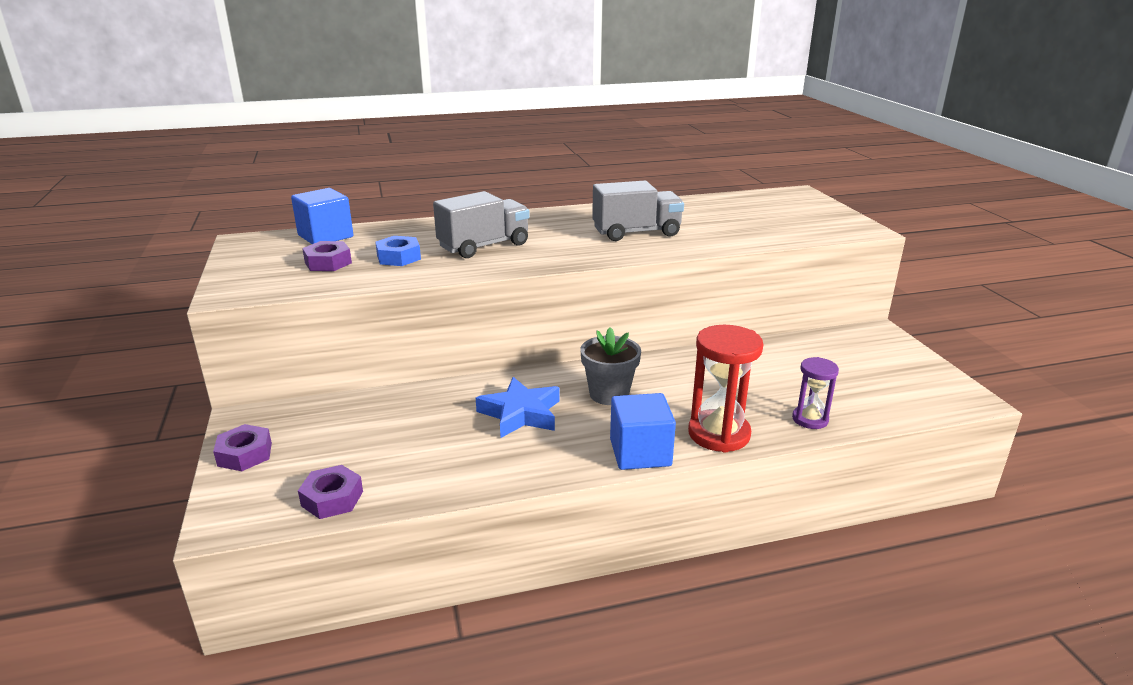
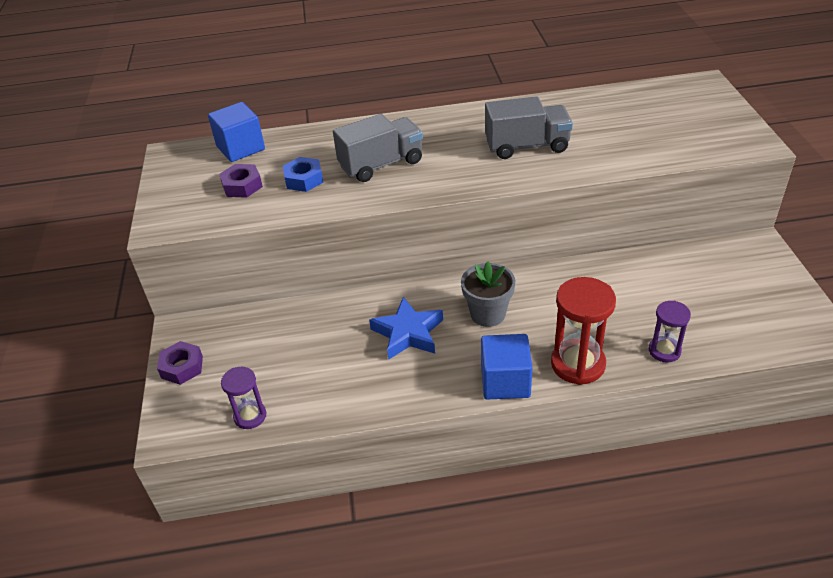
camera: 10 degrees right, 15 degrees up
purple nut [298,465,363,519] -> purple hourglass [221,367,266,429]

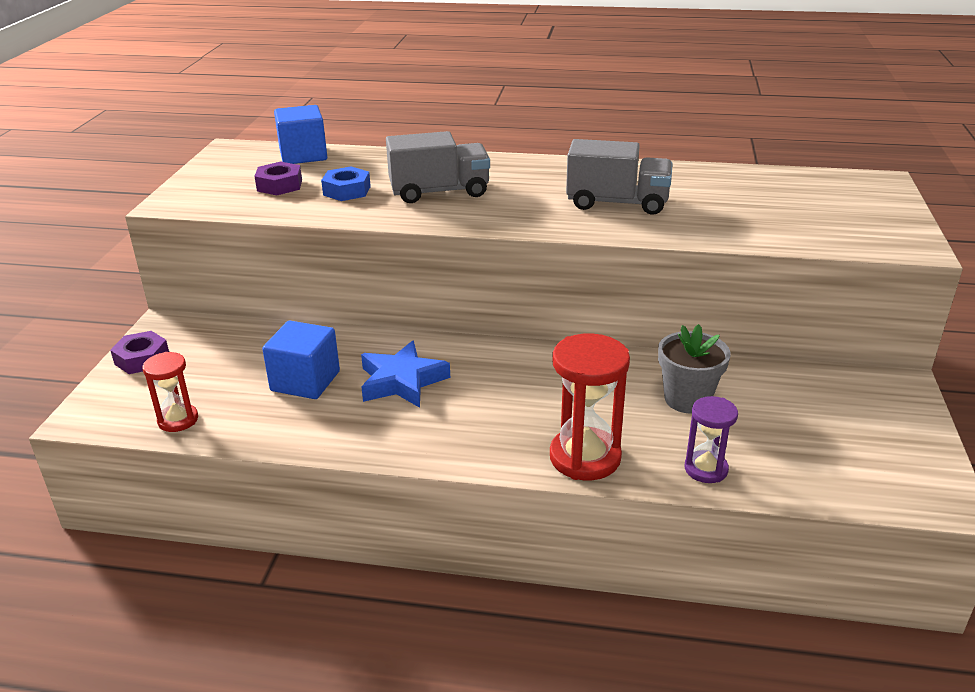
camera: 15 degrees right, 10 degrees down
purple hourglass [221,367,266,429] -> red hourglass [143,352,198,432]
grey flower pot [461,262,515,327] -> grey flower pot moved to [658,324,731,414]
blue cube [481,334,532,400] -> blue cube moved to [262,321,340,399]

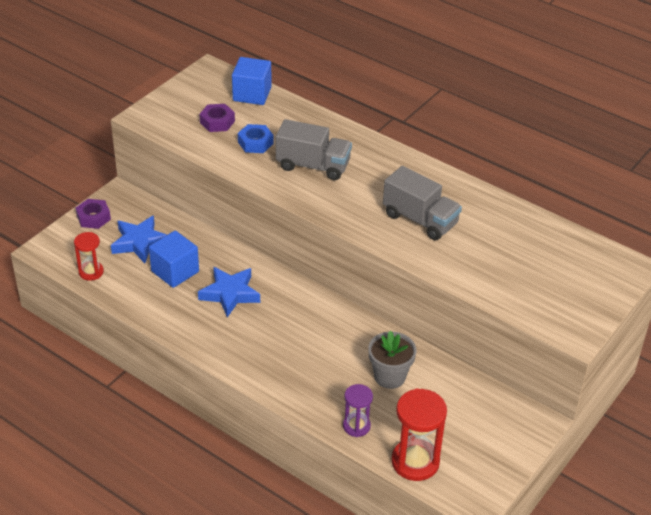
camera: 25 degrees right, 10 degrees up
red hourglass [550,334,630,480] -> red hourglass moved to [392,388,447,481]
none -> blue star [111,215,167,263]

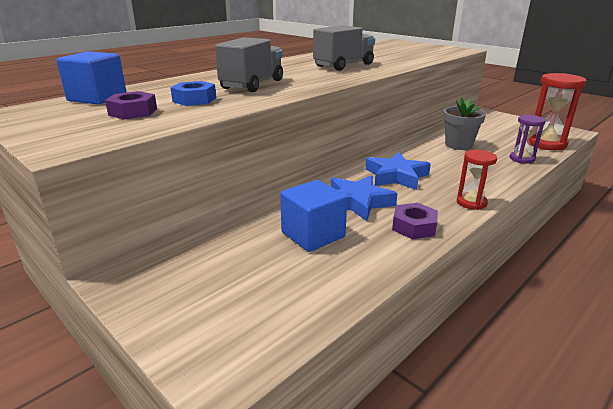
camera: 80 degrees left, 15 degrees down
red hourglass [74,232,104,281] -> red hourglass moved to [457,150,497,210]
purple nut [76,199,111,229] -> purple nut moved to [392,203,438,239]
blue star [111,215,167,263] -> blue star moved to [365,152,431,190]

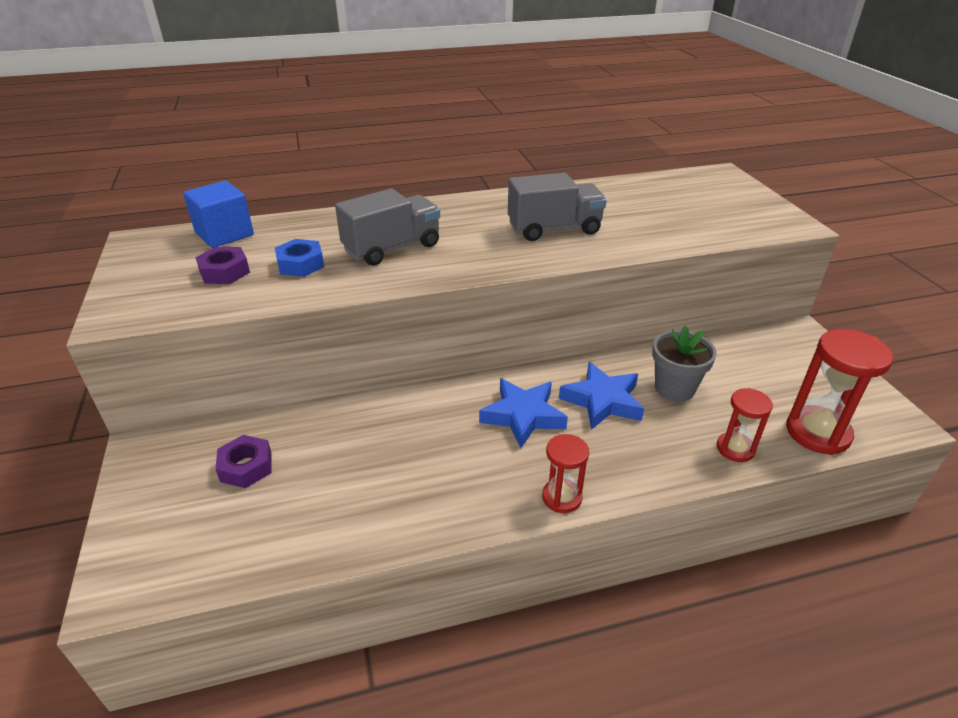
camera: 30 degrees right, 10 degrees up
blue cube [280,180,347,252] -> none
blue star [331,175,397,221] -> blue star moved to [559,362,644,430]
purple nut [392,203,438,239] -> purple nut moved to [216,435,272,488]
purple hourglass [510,115,546,164] -> red hourglass [717,388,773,462]

